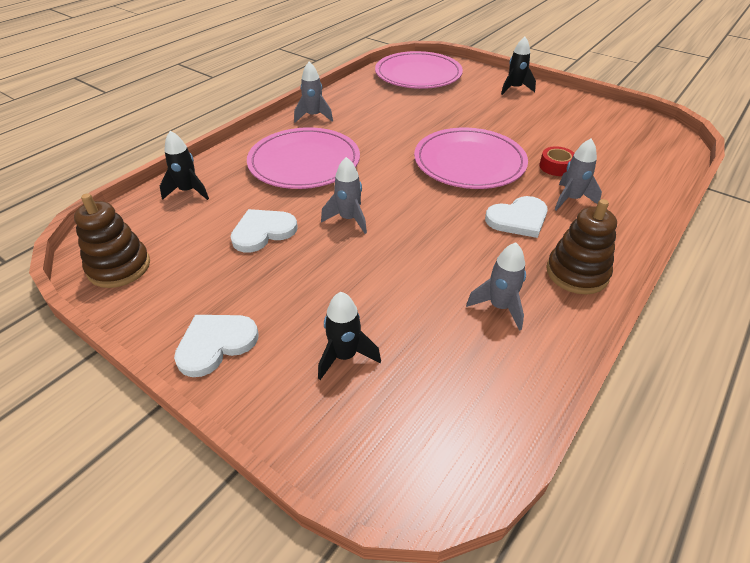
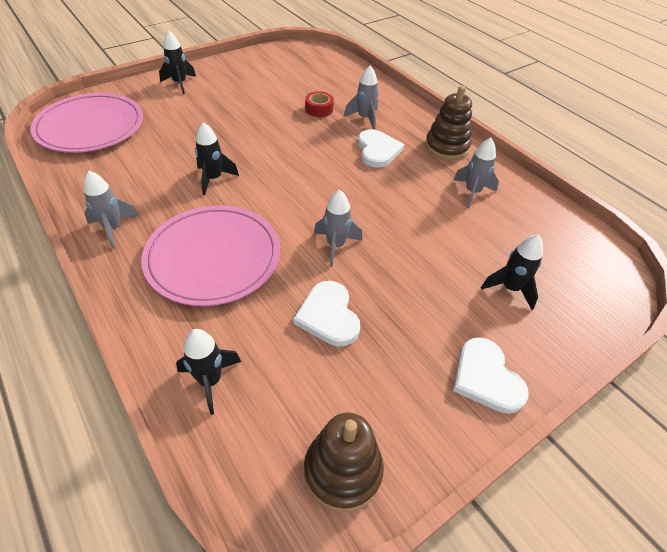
camera: 75 degrees left, 5 degrees up
pink plate [414,128,528,189] -> none
none -> black rocket [195,122,239,195]

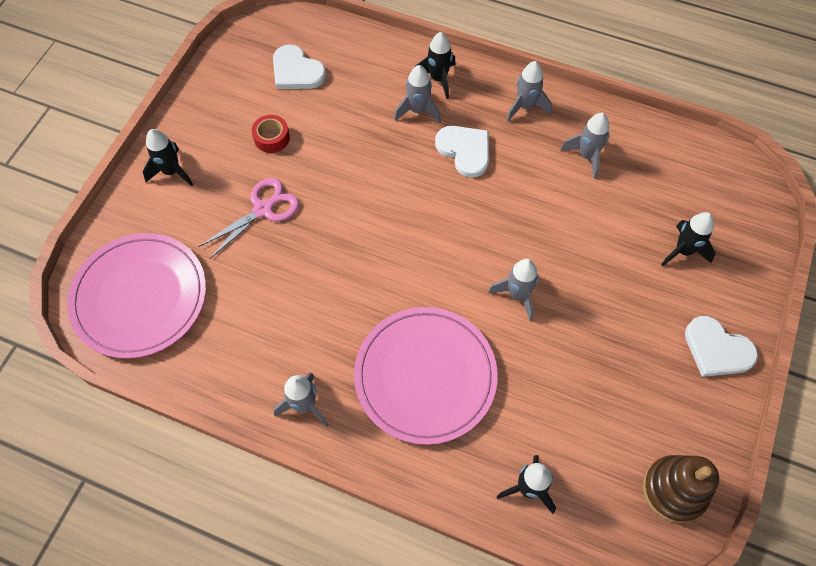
camera: 30 degrees left, 15 degrees up
black rocket [195,122,239,195] -> black rocket moved to [415,32,455,99]
white heart [293,281,360,346] -> white heart moved to [273,44,326,89]
red tape [305,91,334,117] -> red tape moved to [252,115,290,153]
brown stacking toy [425,86,472,160] -> grey rocket [506,61,552,122]
none -> pink scissors [199,178,299,259]

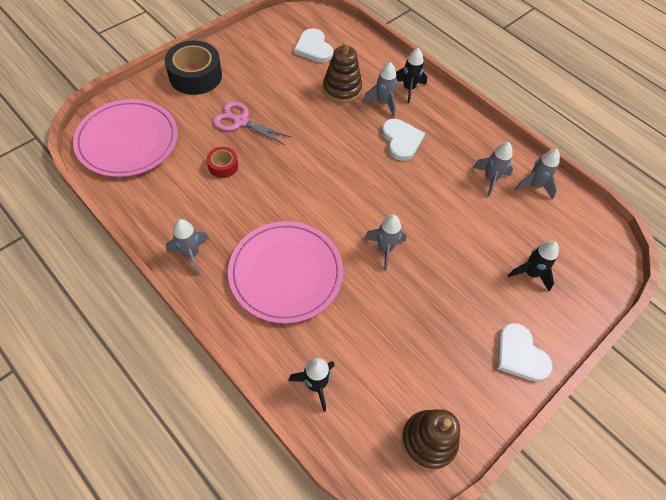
camera: 20 degrees right, 5 degrees down
black rocket [142,129,193,186] -> black tape [165,40,222,95]
pink scissors [199,178,299,259] -> pink scissors turned 135 degrees counterclockwise [213,101,291,145]
red tape [252,115,290,153] -> red tape moved to [207,147,238,178]
grey rocket [506,61,552,122] -> grey rocket moved to [514,149,560,200]
none -> brown stacking toy [323,41,362,103]

